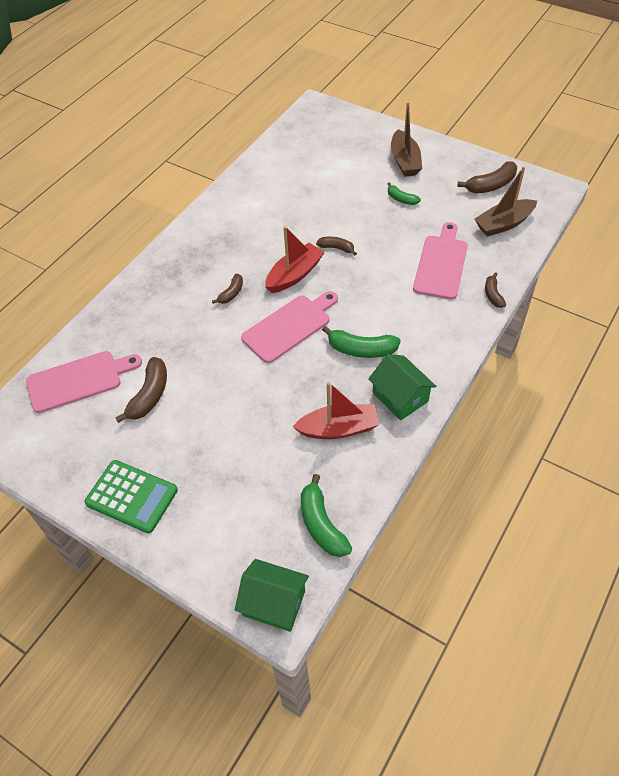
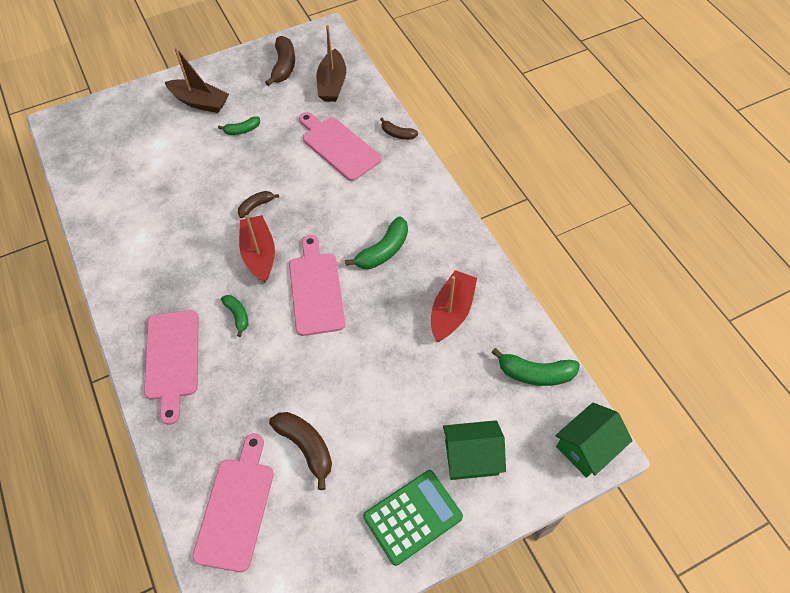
camera: 60 degrees left, 5 degrees up
brown banana [212,274,243,304] -> green banana [221,295,248,337]
green house [368,354,436,421] -> green house moved to [443,420,506,480]
none -> pink cutting board [144,310,199,425]

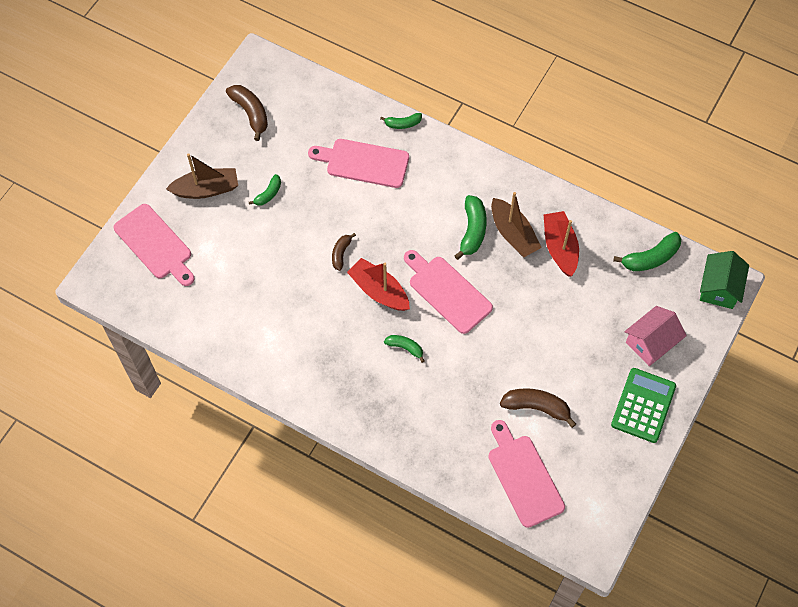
camera: 35 degrees left, 5 degrees up
pink cutting board [144,310,199,425] -> pink cutting board moved to [113,204,195,286]
brown boat [316,25,346,102] -> brown boat moved to [491,192,542,257]
brown banana [380,118,418,140] -> green banana [380,113,422,129]
green house [443,420,506,480] -> pink house [625,306,687,366]

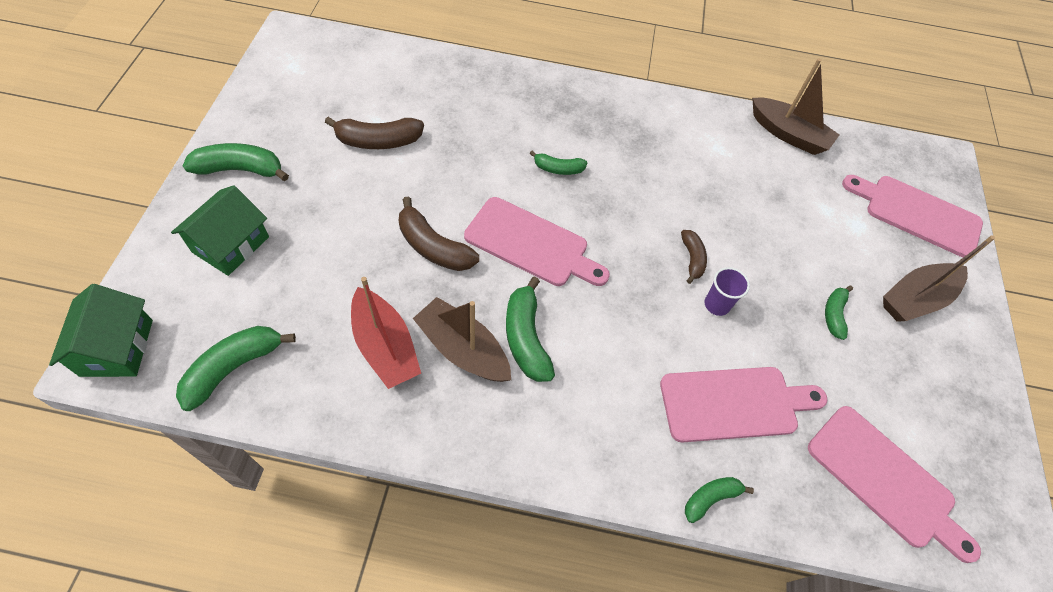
camera: 155 degrees right, 5 degrees down
brown banana [226,85,268,141] -> brown banana moved to [399,197,479,271]
red boat [347,258,410,311] -> none
pink cutting board [488,420,565,528] -> pink cutting board moved to [808,406,981,563]
green calculator [611,368,676,443] -> green banana [183,143,289,181]
pink house [625,306,687,366] -> green house [171,185,269,276]
none -> purple cup [704,267,750,316]
none -> brown boat [752,58,839,155]

